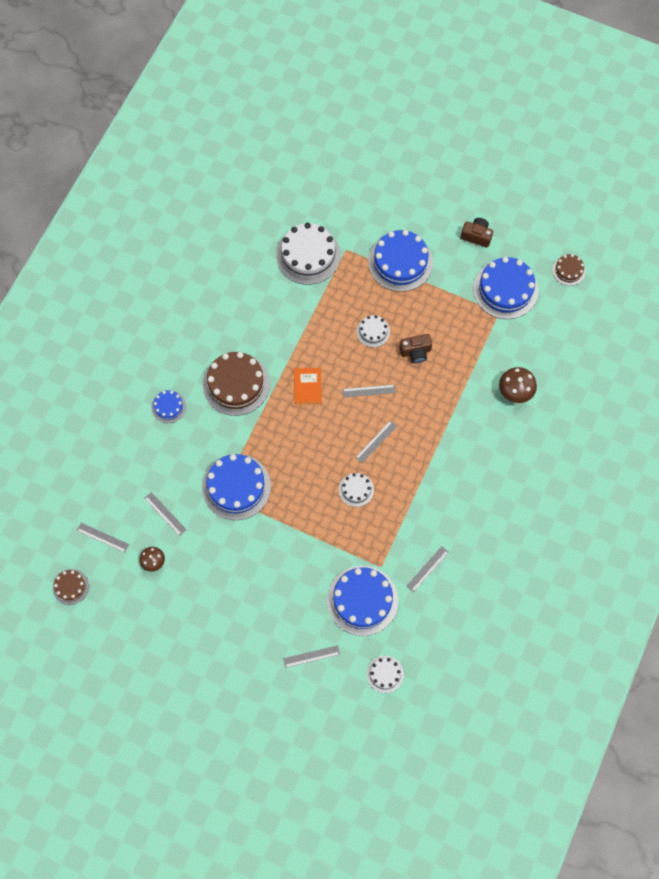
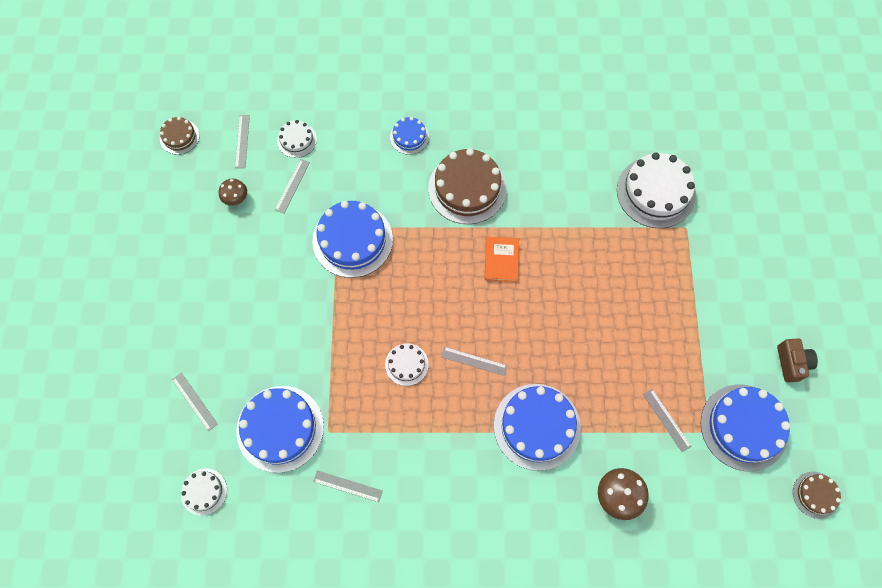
camera: 65 degrees right, 0 degrees up
orange book [294,368,322,405] -> orange book turned 60 degrees counterclockwise [485,237,519,282]
grey ruler [342,385,395,397] -> grey ruler moved to [643,389,692,452]
white cake [356,315,390,347] -> white cake moved to [277,120,317,158]
blue cake [368,230,433,292] -> blue cake moved to [494,384,581,471]
brown camera [399,334,432,363] -> none

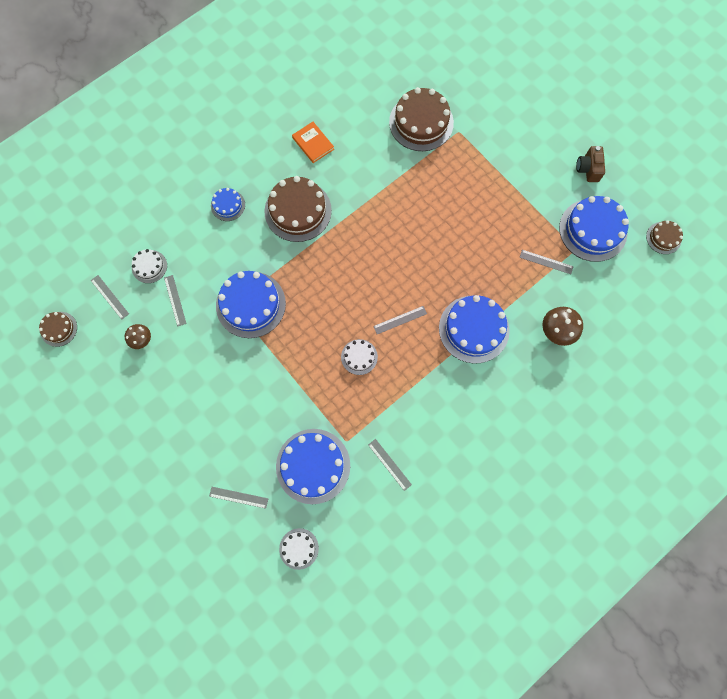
camera: 40 degrees left, 5 degrees up
grey ruler [313,471,383,502] -> grey ruler turned 75 degrees clockwise [368,439,412,491]
orange book [485,237,519,282] -> orange book moved to [292,122,334,163]
white cake [617,152,696,228] -> brown cake [389,87,454,151]
brown camera [777,338,818,382] -> brown camera turned 135 degrees counterclockwise [576,146,605,182]

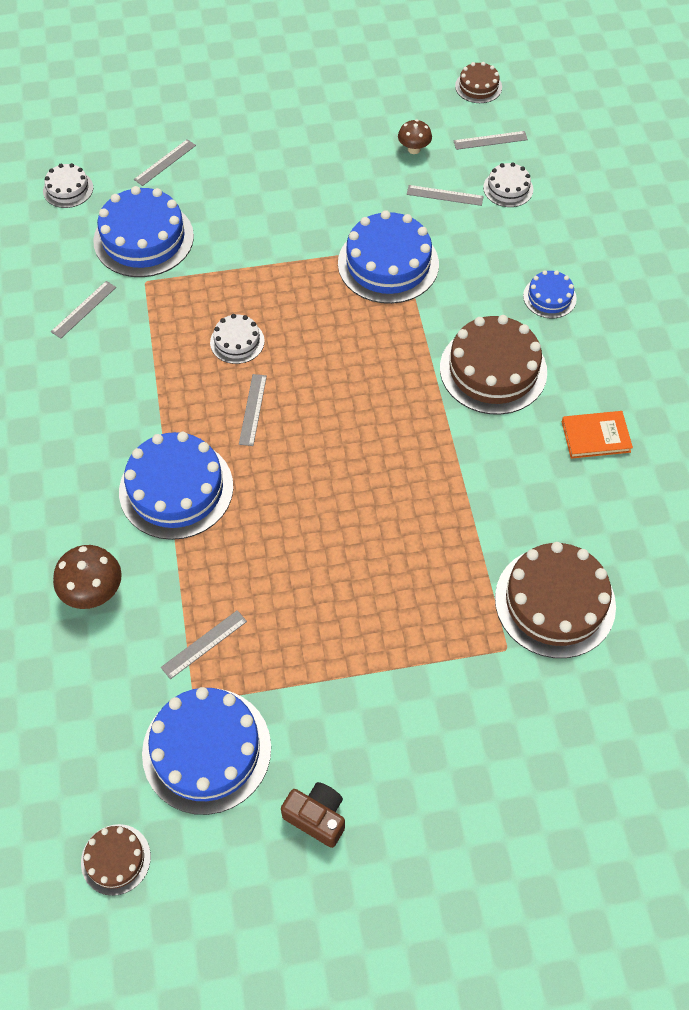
camera: 120 degrees right, 15 degrees down
grey ruler [368,439,412,491] -> grey ruler turned 45 degrees counterclockwise [51,281,116,338]

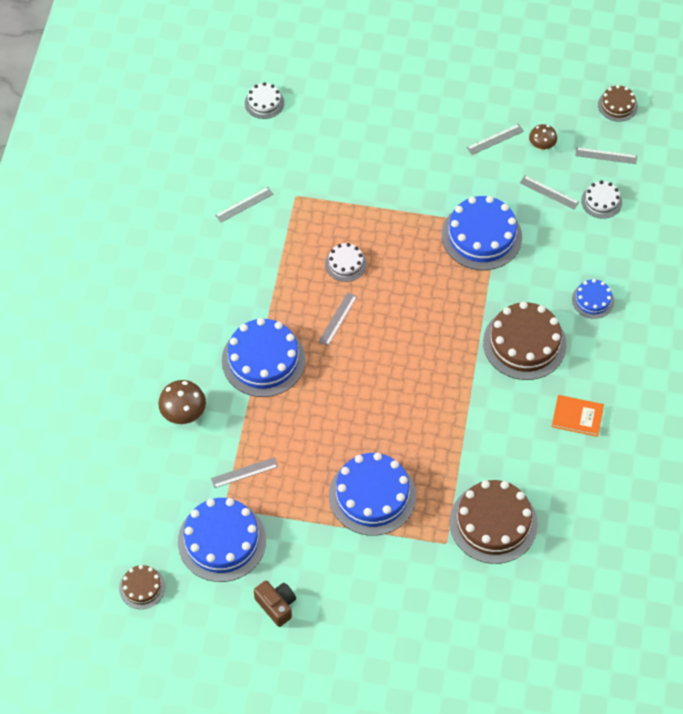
camera: 20 degrees right, 0 degrees up
blue cake [93,186,194,277] -> blue cake moved to [329,452,416,536]
grey ruler [134,139,196,186] -> grey ruler moved to [467,124,524,155]

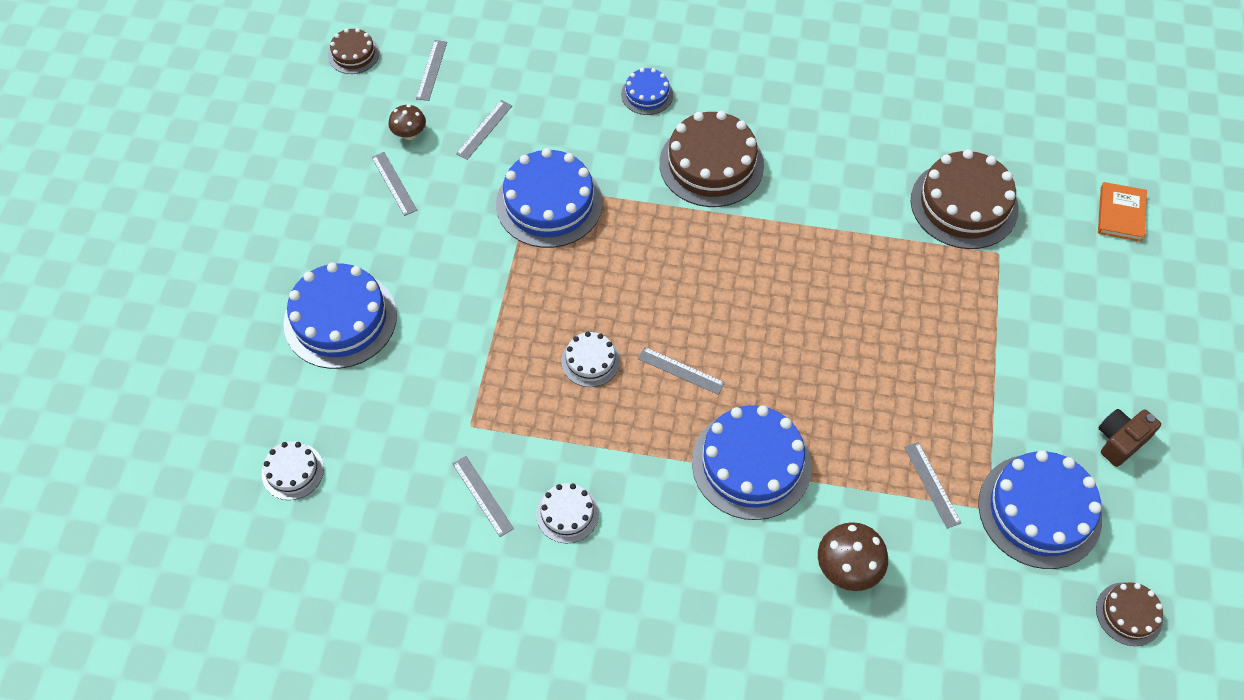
camera: 90 degrees left, 0 degrees up
blue cake [329,452,416,536] -> blue cake moved to [283,262,397,369]
orange book [552,395,604,437] -> orange book moved to [1098,182,1147,242]
white cake [581,181,622,219] -> white cake moved to [536,483,599,544]

